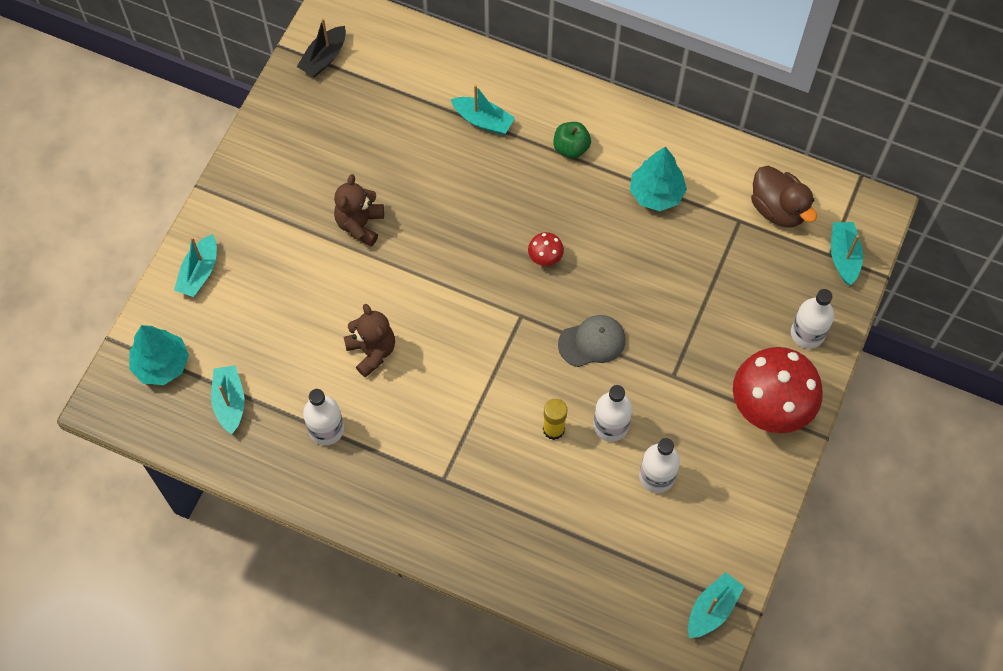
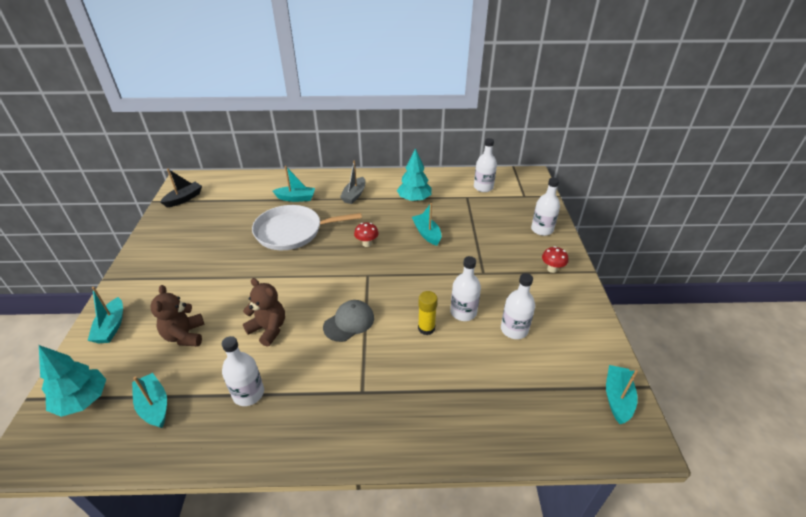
camera: 25 degrees left, 25 degrees down
black boat [297,18,346,77] -> black boat turned 150 degrees counterclockwise [160,169,202,207]
brown teddy bear [334,174,384,247] -> brown teddy bear moved to [151,285,204,346]
green apple [553,122,591,159] -> grey boat [340,161,365,204]
grey cap [558,315,626,367] -> grey cap moved to [323,300,374,342]
red mushroom [733,347,823,433] -> red mushroom [542,246,568,273], size x0.42
brown duck [751,166,817,227] -> white bottle [474,138,497,192]
turquoise boat [831,222,863,285] -> turquoise boat moved to [412,203,441,246]
none -> white pan [252,205,362,250]

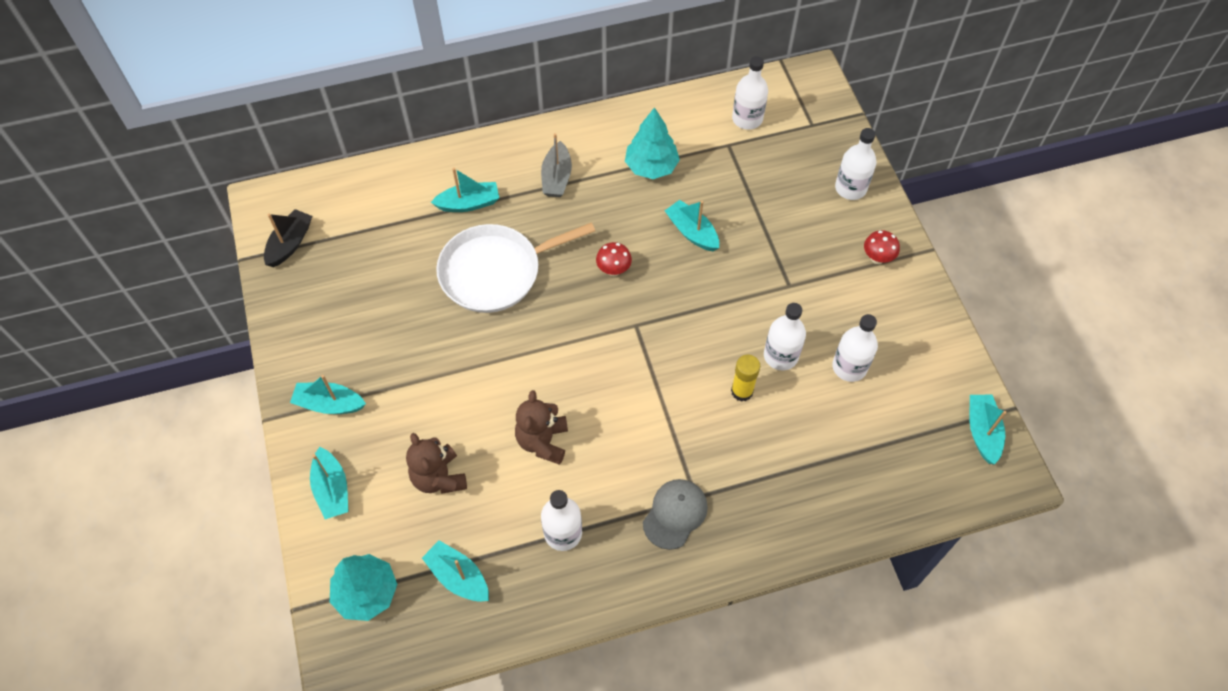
camera: 15 degrees left, 20 degrees up
brown teddy bear [243,278,285,347] -> brown teddy bear turned 105 degrees counterclockwise [515,390,568,465]
grey cap [323,300,374,342] -> grey cap moved to [643,479,708,550]
none -> turquoise boat [290,375,366,414]

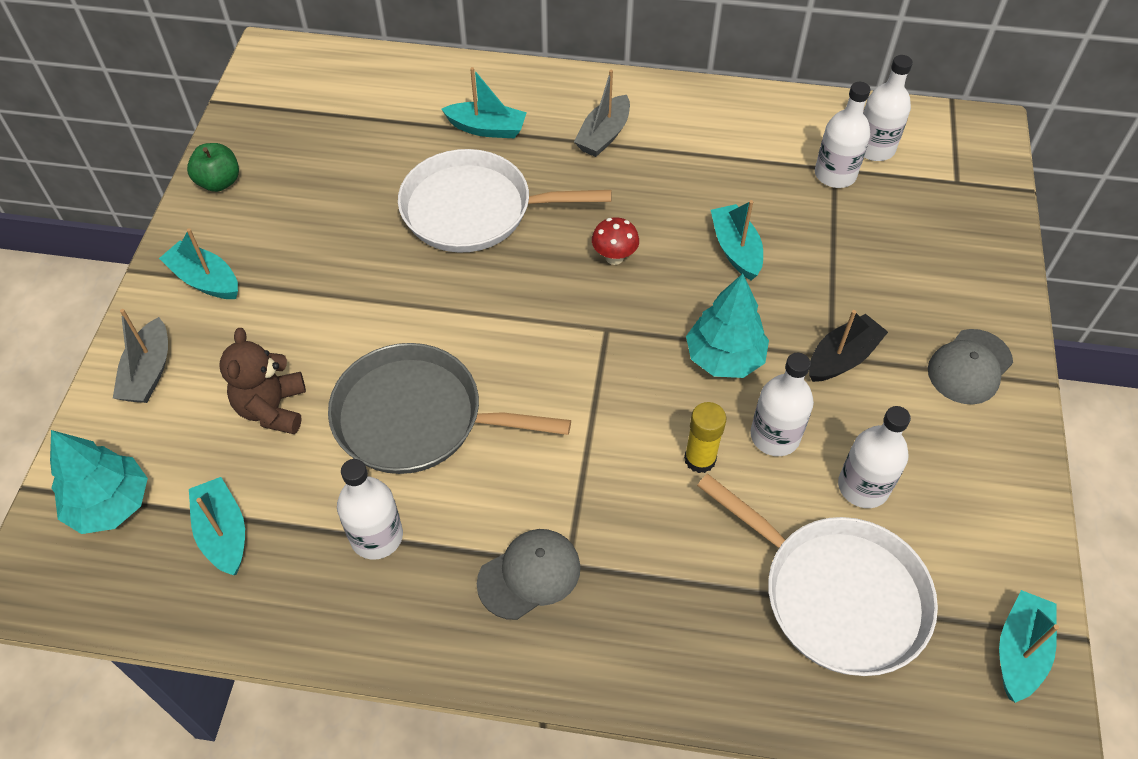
camera: 25 degrees right, 5 degrees down
black boat [264,209,312,267] -> black boat moved to [809,310,888,382]
turquoise boat [310,447,349,519] -> grey boat [113,309,168,403]
brown teddy bear [515,390,568,465] -> grey pan [328,343,571,474]
turquoise tree [625,107,680,179] -> turquoise tree moved to [686,274,769,378]
white bottle [835,128,877,200] -> white bottle moved to [815,82,871,188]
red mushroom [864,230,900,264] -> grey cap [928,329,1013,405]
none -> green apple [187,143,239,192]
none -> white pan [697,474,938,676]

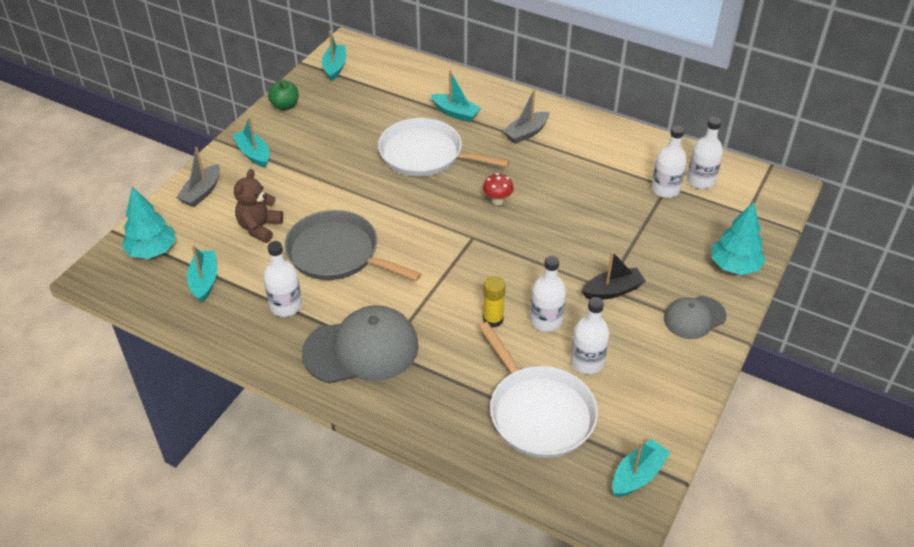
camera: 20 degrees right, 10 degrees down
grey cap [477,529,581,620] -> grey cap [302,305,419,383], size x1.74
turquoise tree [686,274,769,378] -> turquoise tree moved to [711,202,765,275]
turquoise boat [711,200,763,280] -> turquoise boat moved to [322,31,346,81]

